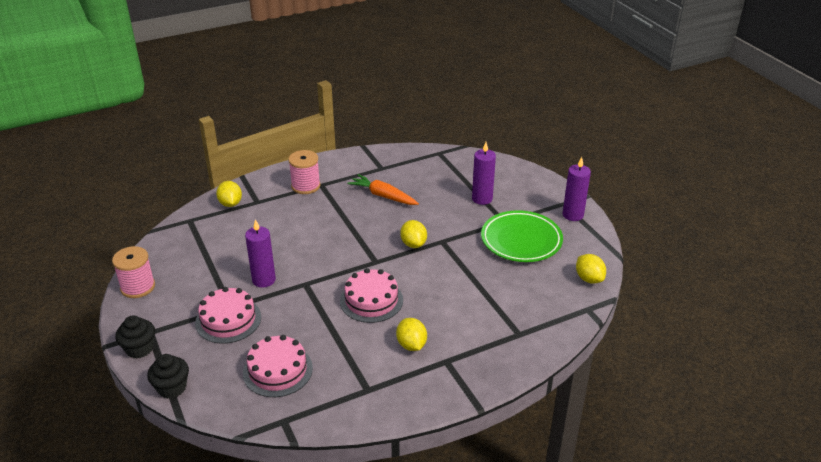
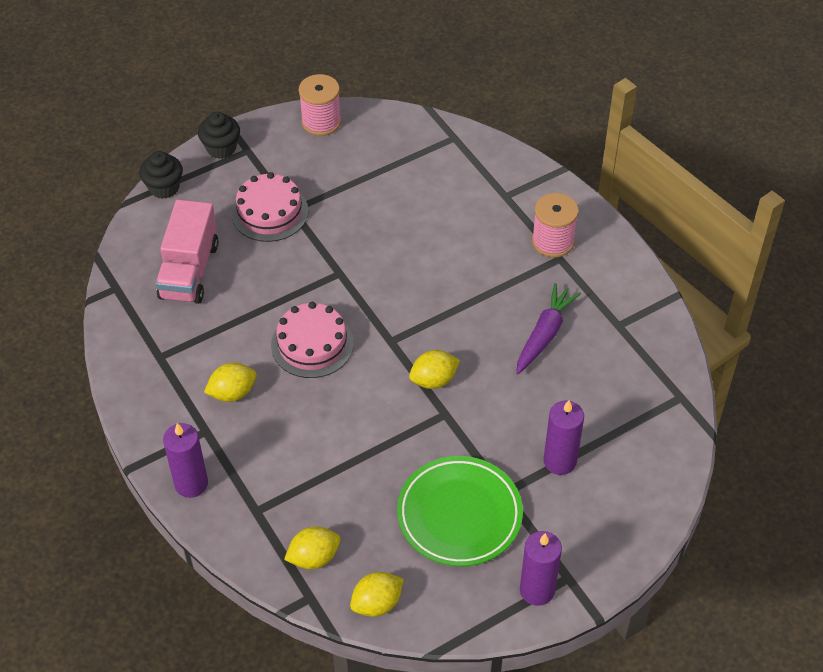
camera: 85 degrees right, 15 degrees up
yellow lemon [216,181,242,207] -> yellow lemon moved to [284,527,340,569]
pink cake [243,335,313,397] -> pink truck [156,200,219,304]
purple candle [245,219,276,288] -> purple candle moved to [163,423,208,498]
orange carrot [347,174,419,205] -> purple carrot [516,283,581,374]

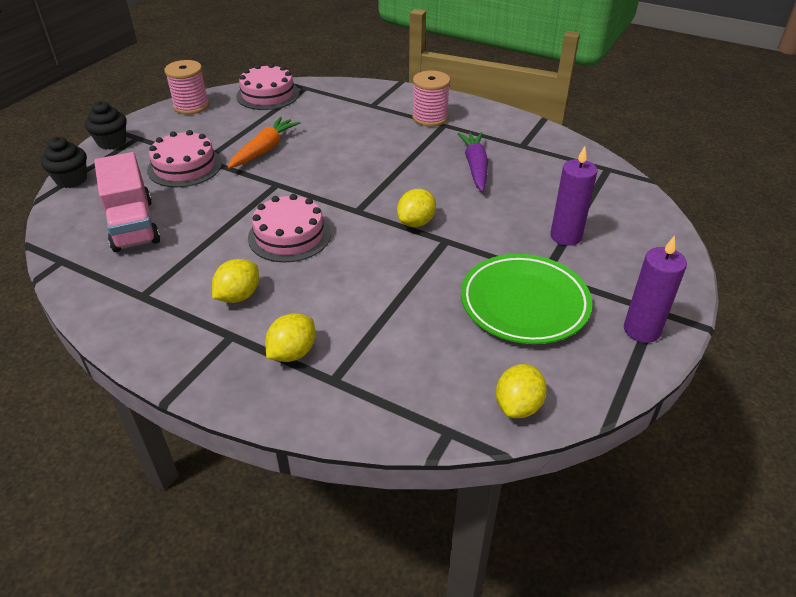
camera: 30 degrees left, 10 degrees down
purple candle [163,423,208,498] -> none
yellow lemon [284,527,340,569] -> yellow lemon moved to [265,313,315,362]
none -> orange carrot [228,117,300,168]
none -> pink cake [236,63,299,110]

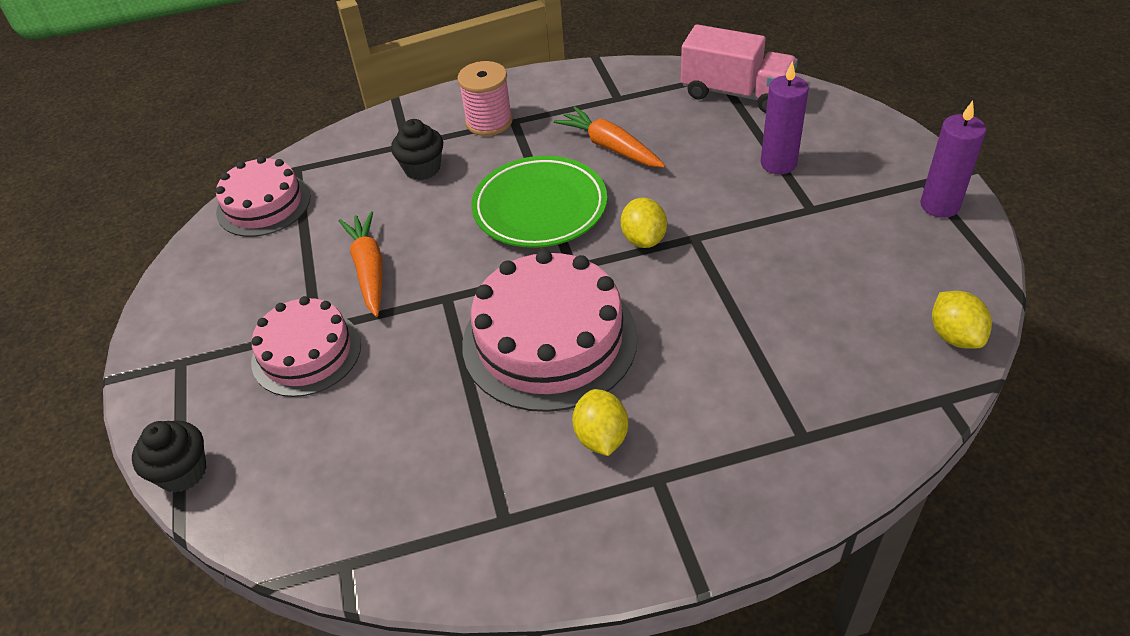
camera: 40 degrees left, 5 degrees up
black cupcake [85,101,127,150] -> black cupcake moved to [391,119,443,180]
pink truck [94,152,160,252] -> pink truck moved to [681,24,798,113]
pink spool [164,60,209,114] -> none
pink cake [248,194,331,262] -> pink cake [462,250,638,412], size x1.59
yellow lemon [265,313,315,362] -> none
purple carrot [458,132,488,192] -> orange carrot [554,106,665,168]
green plate [461,254,592,344] -> green plate moved to [471,156,607,248]

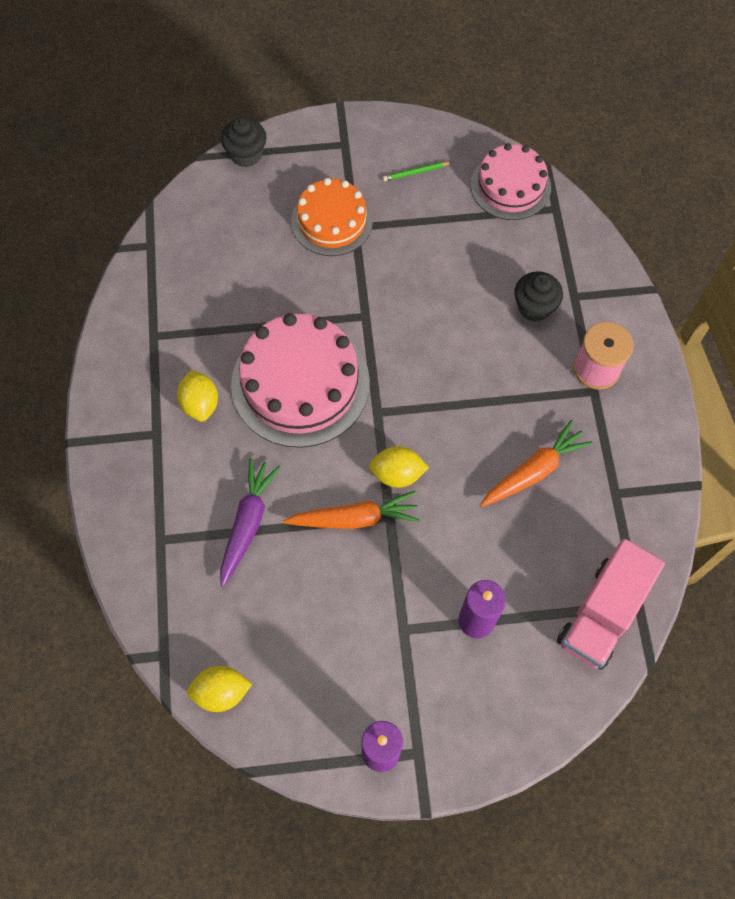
camera: 95 degrees right, 20 degrees up
pink cake [251,296,361,397] -> orange cake [291,178,373,256]
orange carrot [339,211,383,317] -> orange carrot moved to [283,491,420,529]
green plate [471,156,607,248] -> none
yellow lemon [572,389,628,456] -> yellow lemon turned 75 degrees clockwise [177,370,218,422]
none -> purple carrot [220,458,281,587]
none -> green pencil [383,162,452,181]

